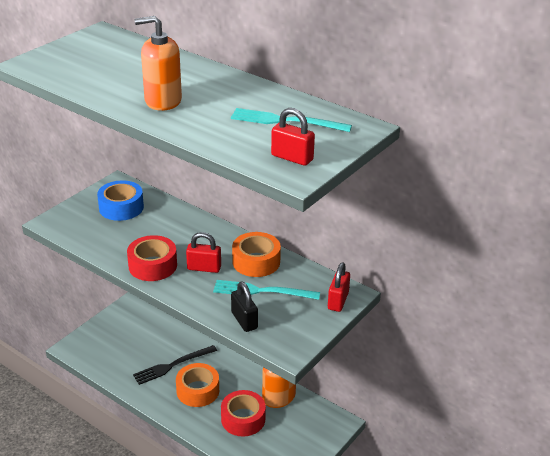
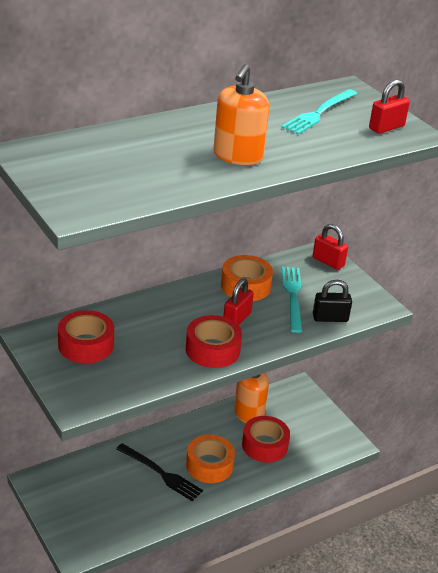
camera: 70 degrees left, 0 degrees up
blue tape [97,180,144,221] -> red tape [58,310,114,363]
black fork [133,345,217,385] -> black fork turned 45 degrees counterclockwise [116,443,203,501]
turquoise fork [213,280,320,300] -> turquoise fork turned 150 degrees clockwise [282,267,302,333]

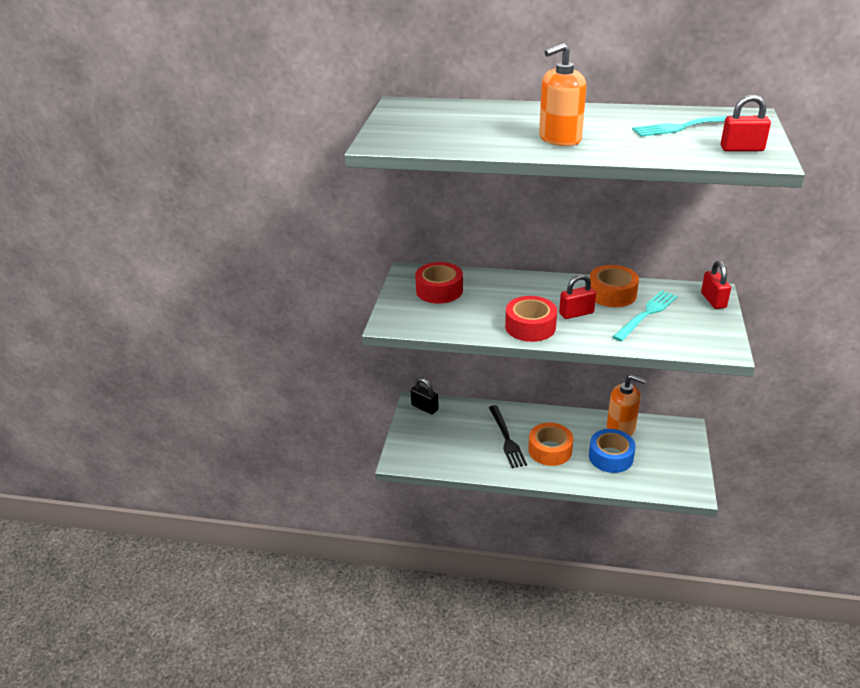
camera: 45 degrees right, 0 degrees up
red tape [242,416,290,463] -> blue tape [589,429,636,473]
black padlock [313,280,352,322] -> black padlock moved to [411,378,438,414]

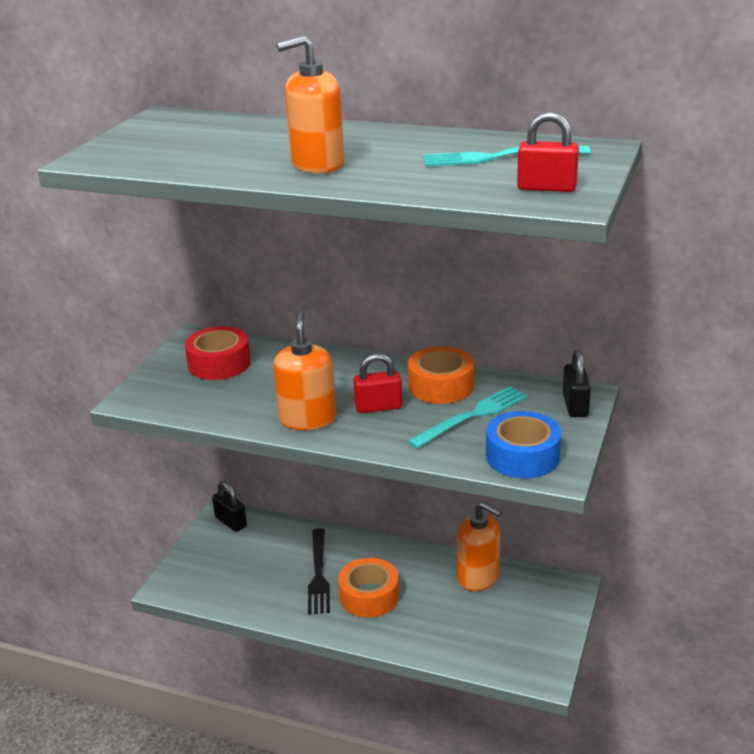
camera: 10 degrees right, 5 degrees down
red tape [505,296,557,342] -> orange soap dispenser [273,311,336,430]
blue tape [589,429,636,473] -> blue tape moved to [486,411,561,478]
red padlock [701,261,731,309] -> black padlock [563,349,591,417]

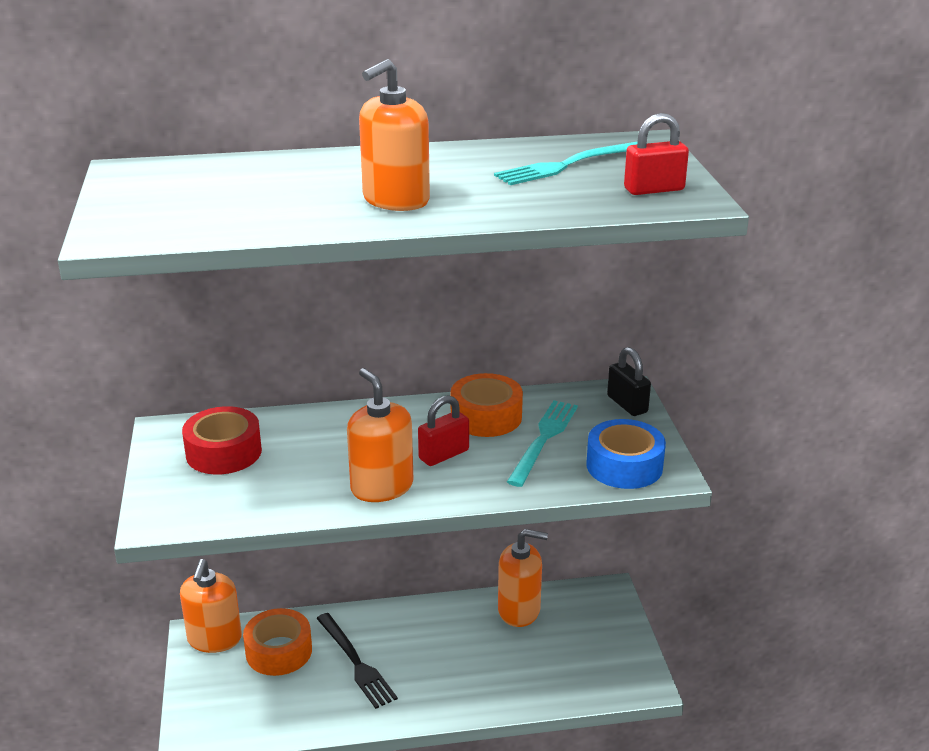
camera: 30 degrees left, 0 degrees up
black padlock [212,481,247,532] -> orange soap dispenser [180,559,242,653]
orange tape [338,558,399,618] -> orange tape moved to [243,608,312,676]

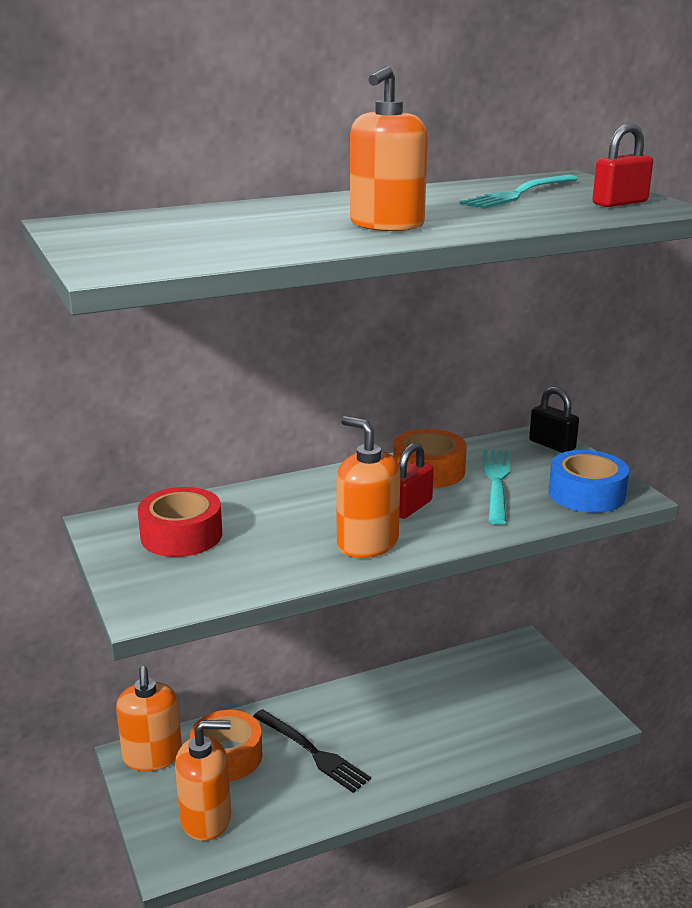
camera: 15 degrees left, 5 degrees down
orange soap dispenser [498,529,548,627] -> orange soap dispenser moved to [175,720,231,841]

